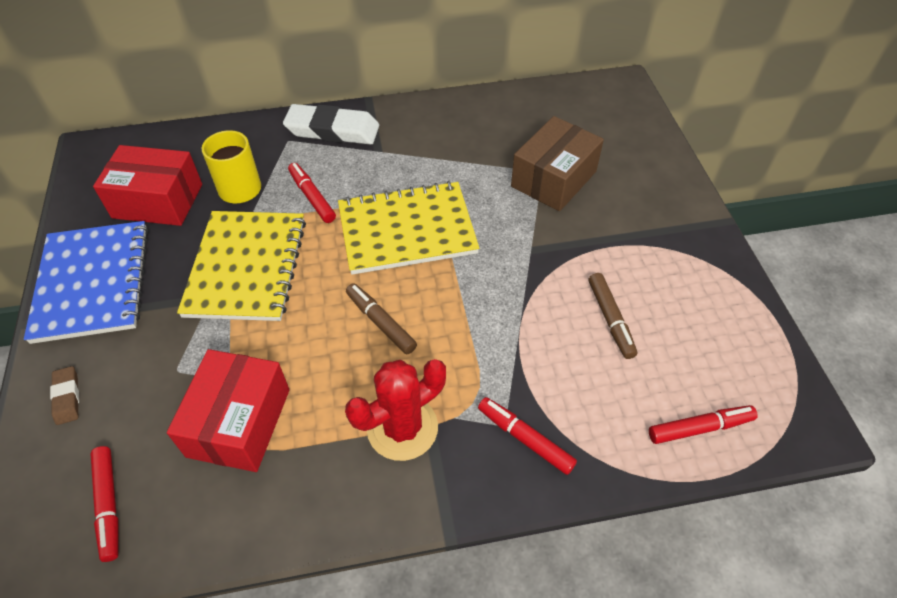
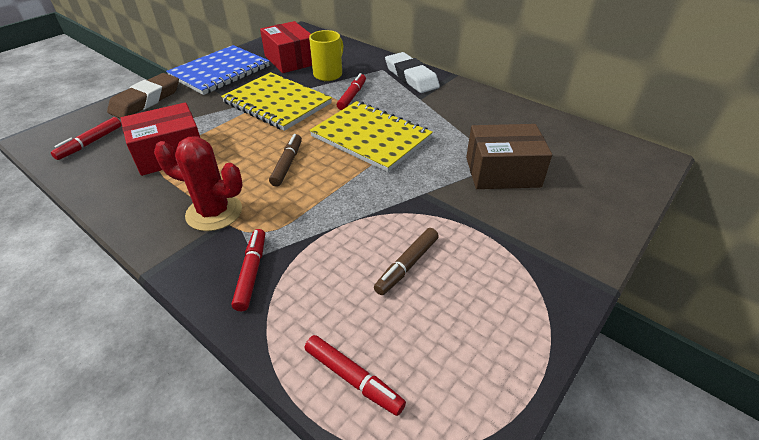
camera: 50 degrees right, 10 degrees down
brown eraser [50,366,79,425] -> brown eraser [107,73,179,119], size x2.07
yellow notebook [177,211,306,321] -> yellow notebook turned 75 degrees clockwise [221,72,332,131]

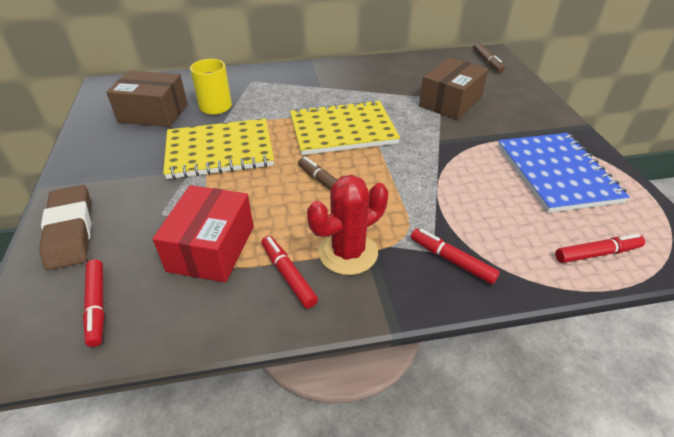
camera: 50 degrees left, 0 degrees up
blue notebook [166,45,270,95] -> blue notebook moved to [498,133,630,213]
red box [260,21,312,73] -> brown box [106,71,188,127]
red marker [337,73,366,110] -> red marker moved to [261,236,318,308]
brown marker [374,228,439,295] -> brown marker moved to [473,42,505,73]
white eraser [385,52,440,93] -> none

